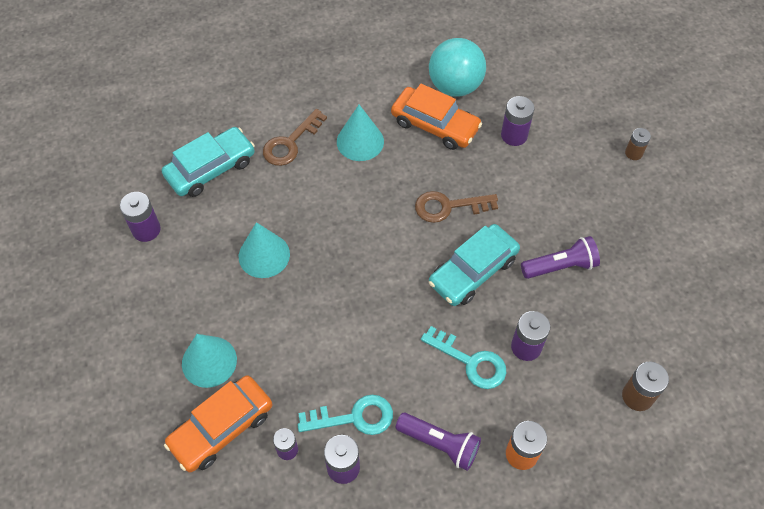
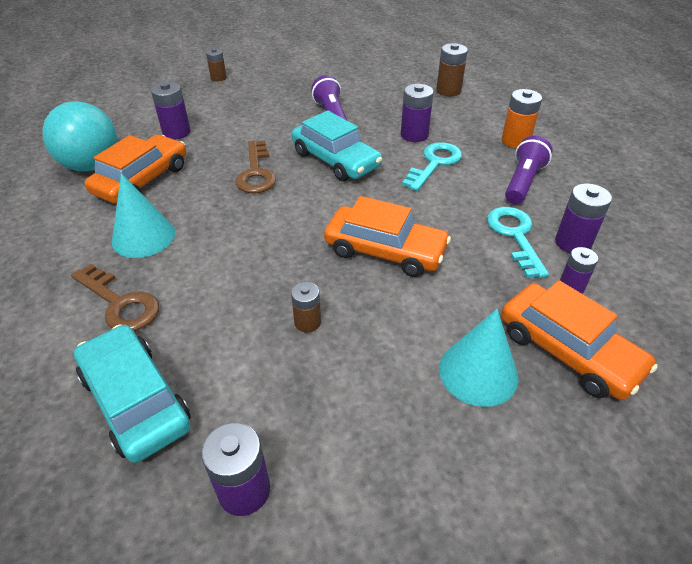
camera: 90 degrees left, 15 degrees down
turquoise cone [239,222,290,278] -> brown battery [291,282,321,332]
none -> orange car [324,196,451,277]

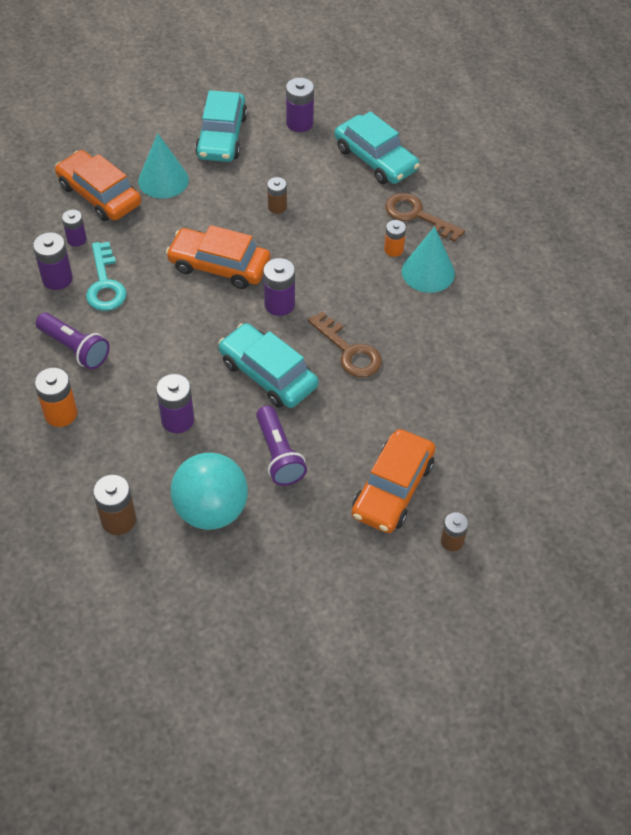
camera: 175 degrees right, 10 degrees up
turquoise ball [42,101,117,171] -> turquoise ball moved to [171,453,248,530]
orange car [84,134,186,204] -> orange car moved to [352,429,436,533]
purple battery [151,82,191,140] -> purple battery moved to [263,258,295,316]
brown key [235,141,276,193] -> brown key turned 150 degrees clockwise [308,311,382,378]
turquoise key [402,142,462,191] -> none
purple flashlight [505,136,553,204] -> purple flashlight turned 75 degrees counterclockwise [36,313,110,369]
none -> turquoise car [195,90,247,162]
none -> orange battery [384,220,406,257]

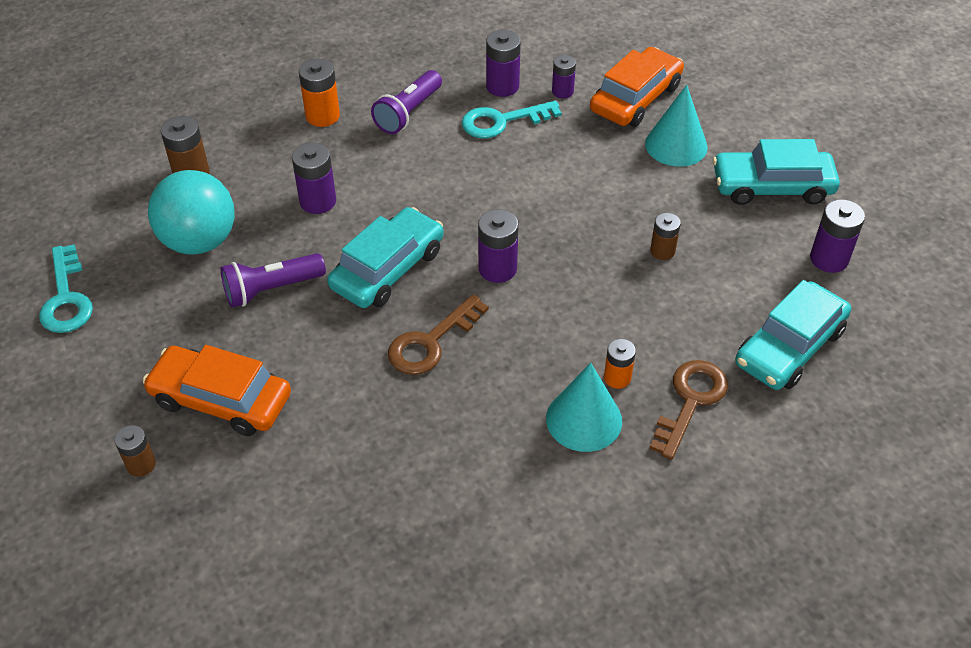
camera: 85 degrees right, 5 degrees down
orange car [166,225,270,289] -> none
none -> turquoise key [39,244,93,333]

